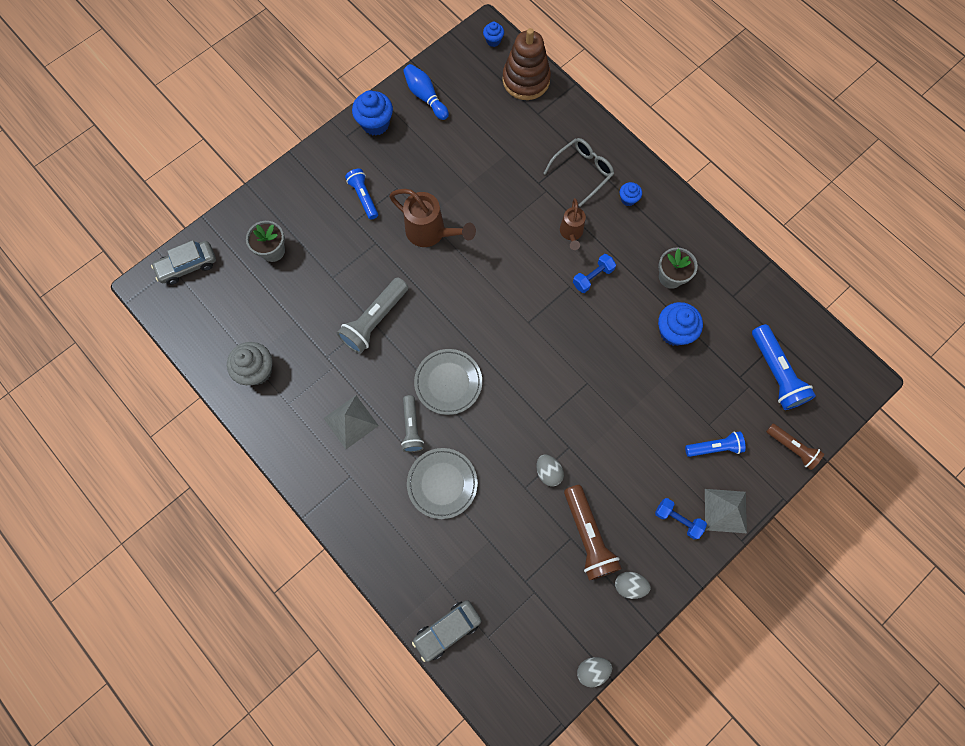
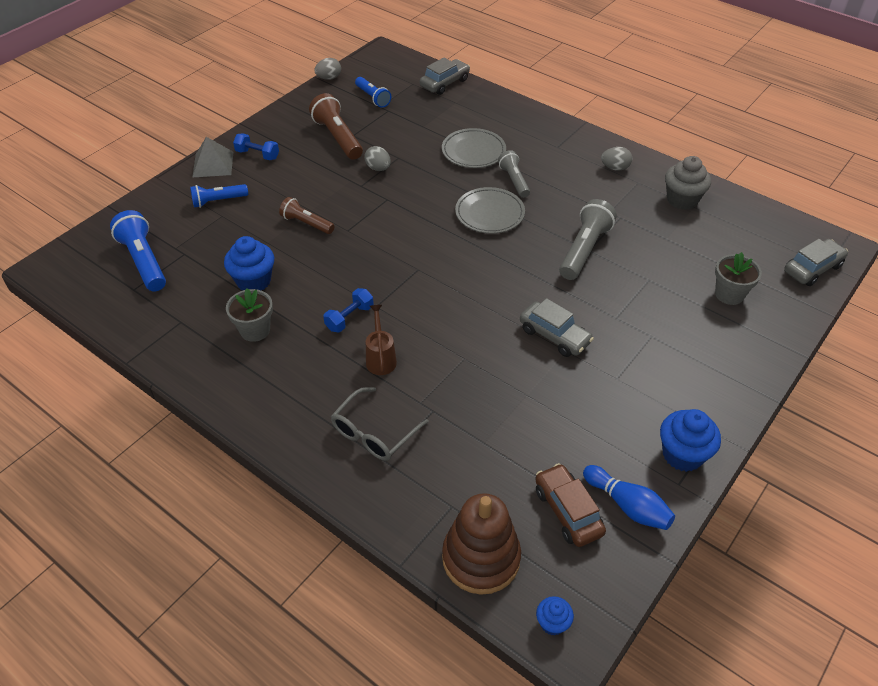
camera: 170 degrees right, 25 degrees down
grey pyramid [324,395,379,449] -> none
blue flashlight [345,169,378,220] -> blue flashlight moved to [355,77,391,108]
brown watering can [389,189,476,247] -> grey car [520,298,594,357]
grey egg [615,572,651,599] -> grey egg moved to [601,147,633,171]
blue cupcake [620,182,642,206] -> none
brown flashlight [766,423,824,470] -> brown flashlight moved to [279,197,335,234]
none -> brown car [535,463,606,547]

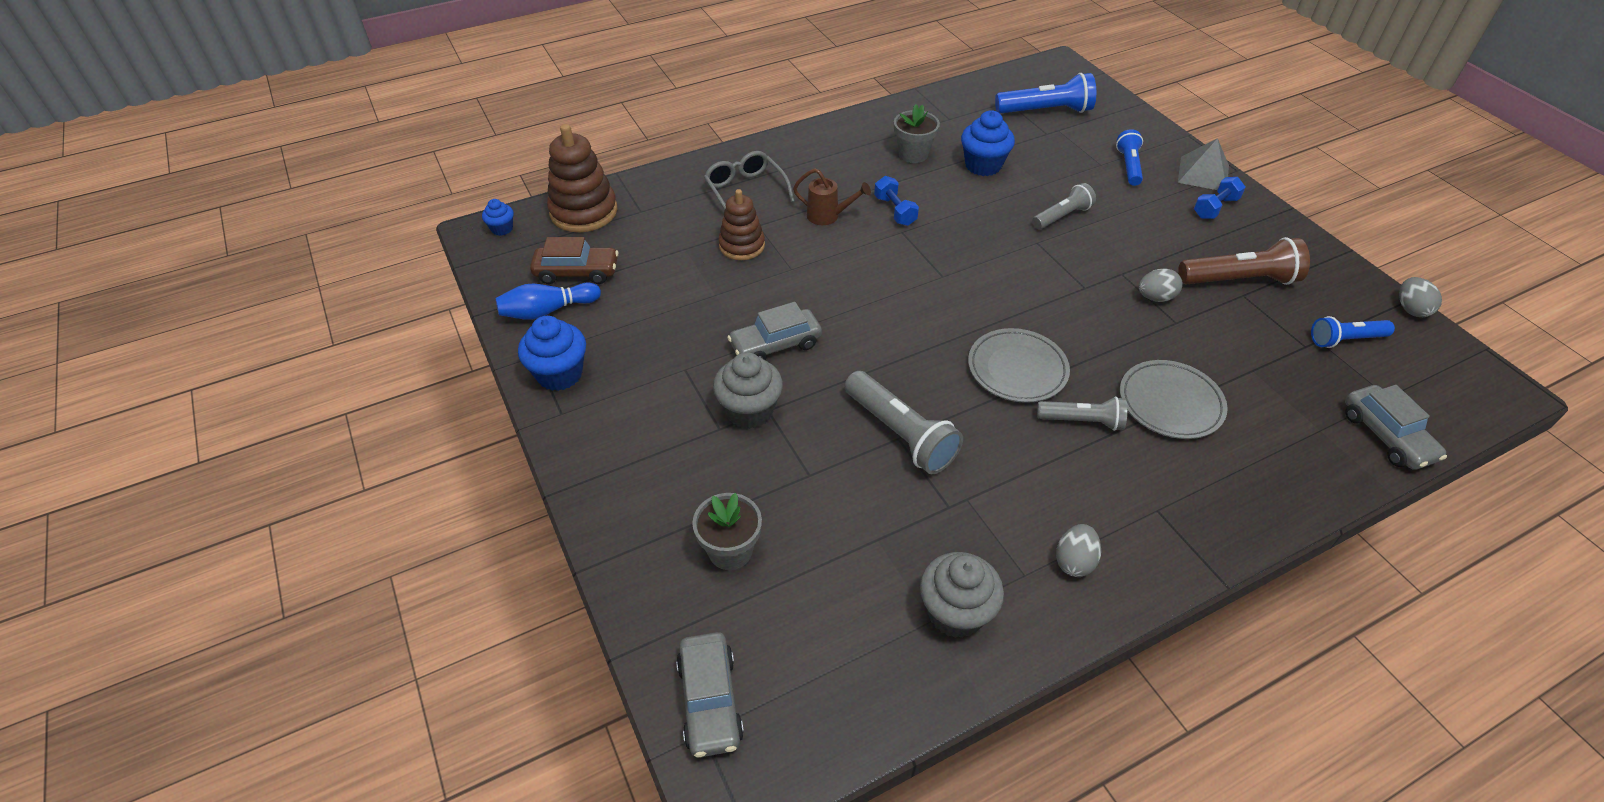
camera: 115 degrees right, 0 degrees up
brown flashlight [279,197,335,234] -> grey flashlight [1032,183,1096,229]
none -> grey cupcake [713,352,783,429]
none -> brown stacking toy [718,189,765,260]

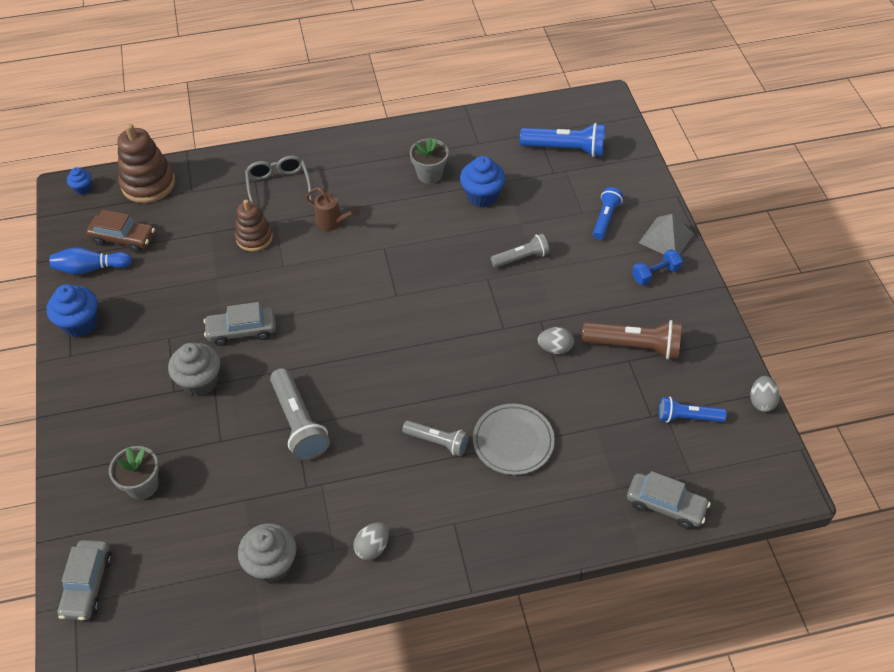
camera: 15 degrees right, 5 degrees up
blue dumbbell [874,176,919,226] -> none
grey plate [968,328,1070,403] -> none
grey car [1345,385,1447,470] -> grey car turned 60 degrees counterclockwise [627,471,711,529]

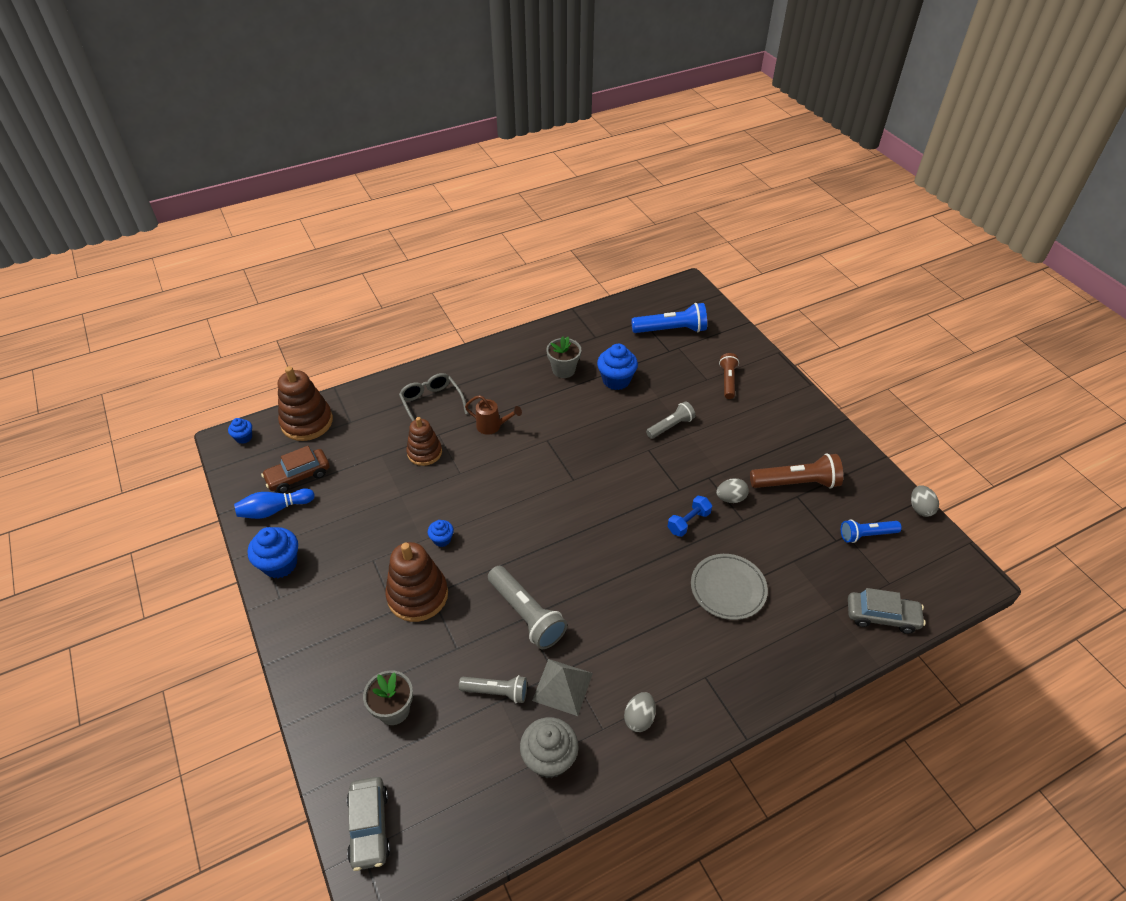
camera: 15 degrees left, 5 degrees down
brown car [86,210,155,252] -> brown car turned 150 degrees clockwise [261,446,330,493]
grey cupcake [168,343,220,396] -> brown stacking toy [385,542,448,622]
grey car [203,302,276,346] -> blue cupcake [428,520,454,547]
grey flashlight [402,420,469,456] -> grey flashlight moved to [459,675,527,703]
blue flashlight [593,187,623,240] -> brown flashlight [719,353,739,399]
blue dumbbell [632,249,683,285] -> blue dumbbell moved to [667,496,712,537]
grey pyramid [639,214,694,254] -> grey pyramid moved to [532,659,593,716]

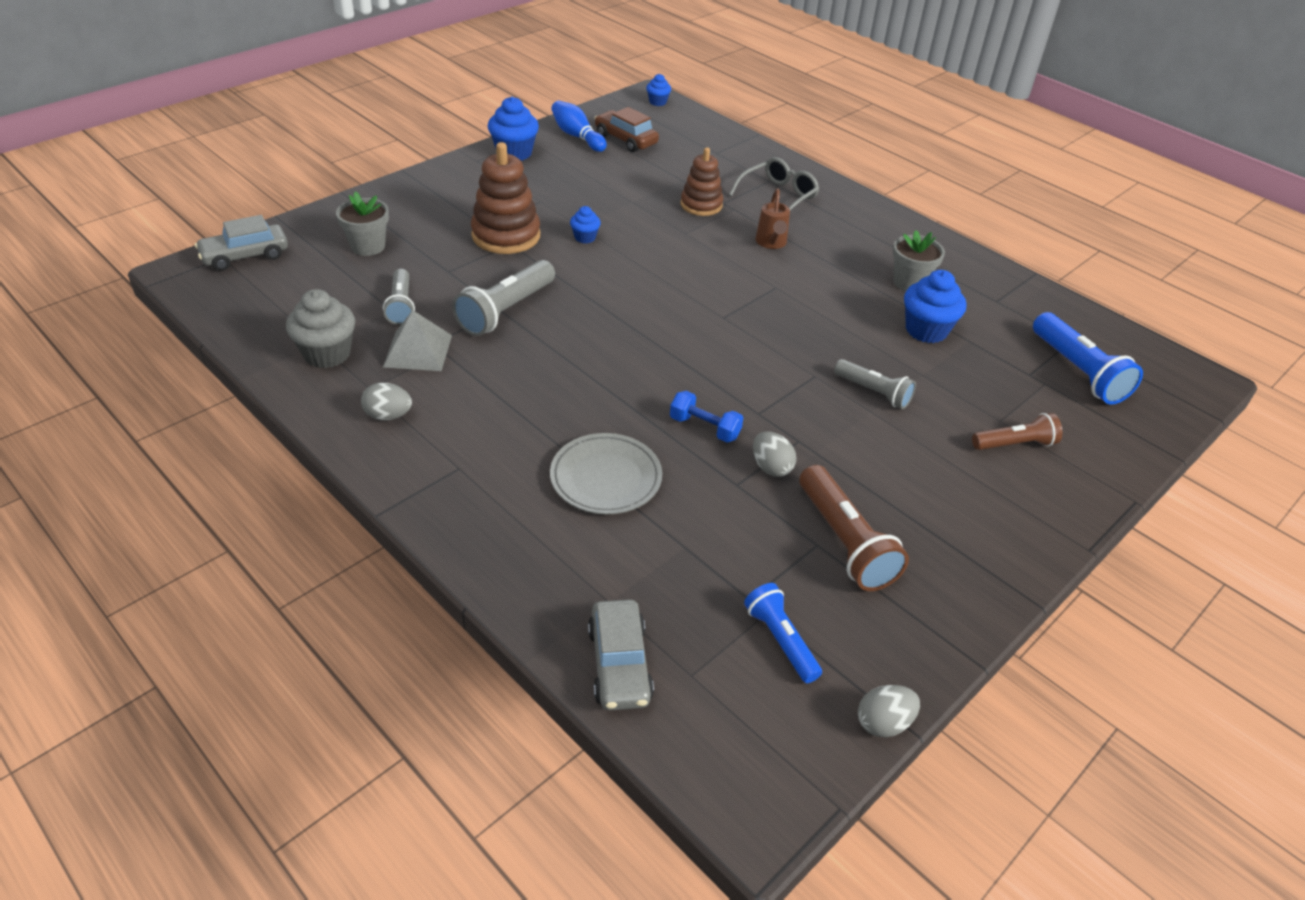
camera: 70 degrees right, 5 degrees down
brown stacking toy [278,366,333,441] -> none

